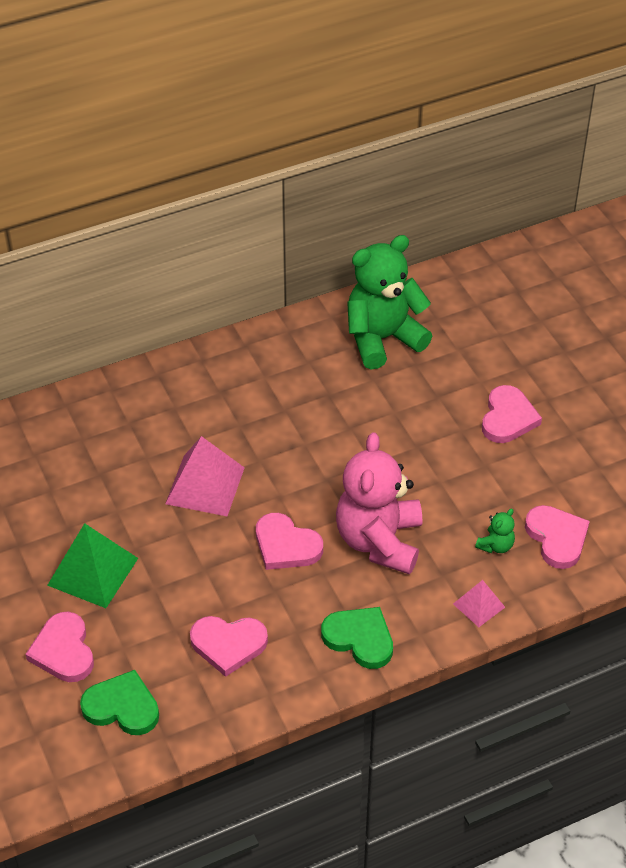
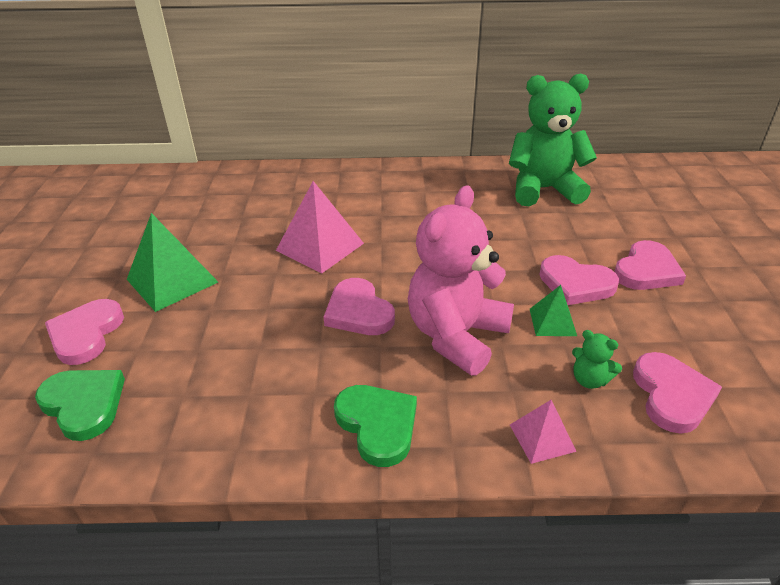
camera: 25 degrees right, 10 degrees down
pink heart [190,616,268,677] -> pink heart moved to [539,255,619,305]
green teddy bear [475,508,515,553] -> green teddy bear turned 60 degrees clockwise [572,330,622,389]
none -> green pyramid [530,285,577,336]

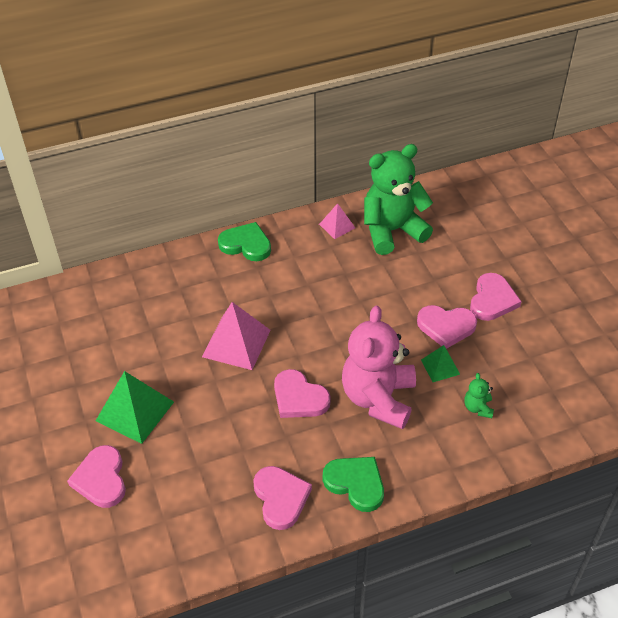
camera: 20 degrees left, 10 degrees up
green heart [35,370,125,441] -> green heart moved to [218,222,271,261]
pink pyramid [510,400,577,464] -> pink pyramid moved to [319,203,355,239]
green teddy bear [572,330,622,389] -> green teddy bear turned 75 degrees clockwise [464,373,494,418]
pink heart [633,352,722,434] -> pink heart moved to [253,466,312,530]

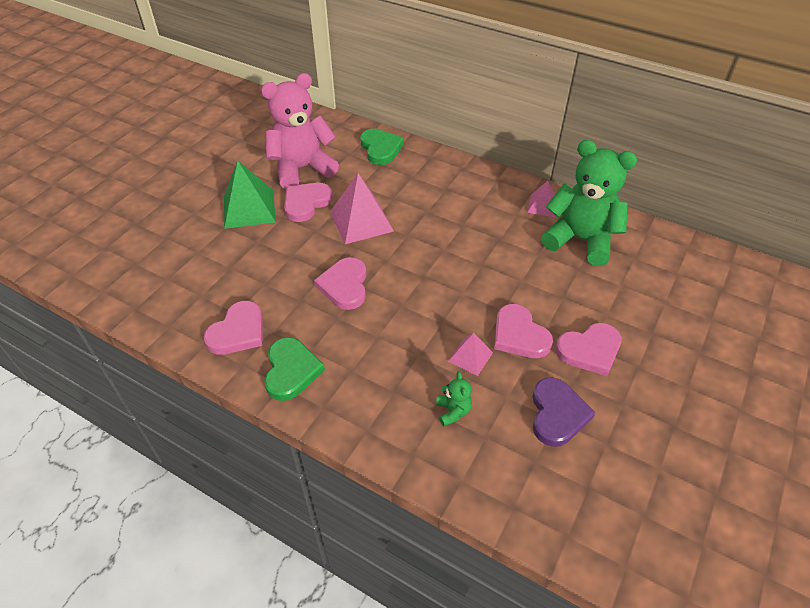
camera: 50 degrees right, 0 degrees up
pink heart [67,445,126,508] -> pink heart moved to [284,183,333,222]
green heart [218,222,271,261] -> green heart moved to [360,128,404,165]
pink teddy bear [342,306,416,429] -> pink teddy bear moved to [261,73,339,189]
green pyramid [421,345,460,382] -> pink pyramid [448,333,493,376]
green teddy bear [464,373,494,418] -> green teddy bear turned 120 degrees clockwise [436,372,472,426]
none -> purple heart [532,378,595,447]

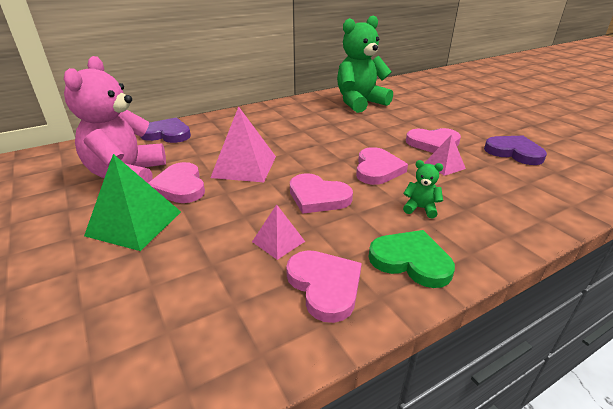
camera: 60 degrees left, 15 degrees down
green heart [360,128,404,165] -> purple heart [141,118,191,143]
green teddy bear [436,372,472,426] -> green teddy bear moved to [403,160,443,218]
pink pyramid [527,181,555,217] -> pink pyramid moved to [252,204,305,260]
pink heart [555,323,622,376] -> pink heart moved to [356,147,408,185]

